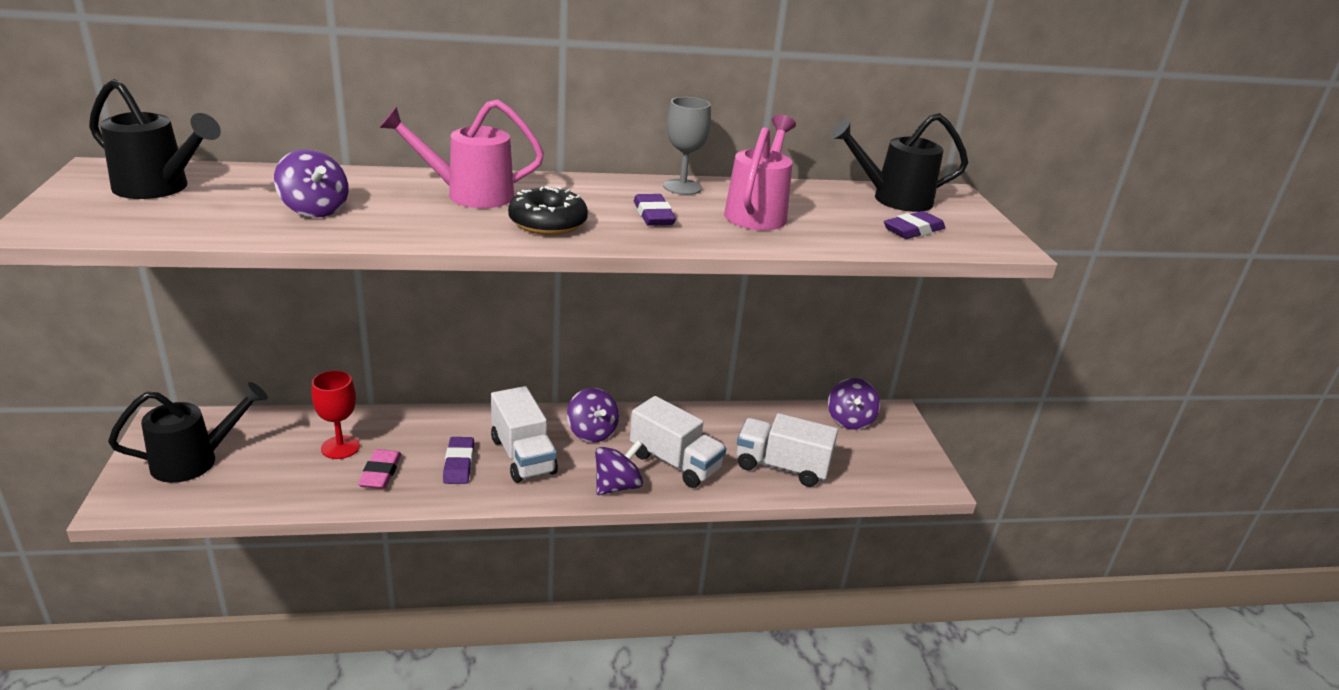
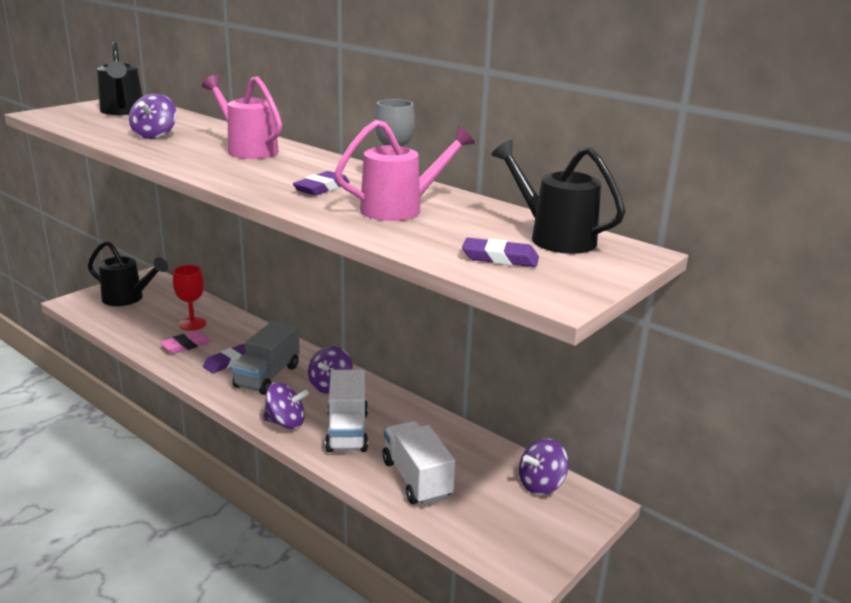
camera: 50 degrees right, 5 degrees down
white truck [491,386,558,483] -> grey truck [231,320,300,395]
black donut [508,186,588,235] -> none

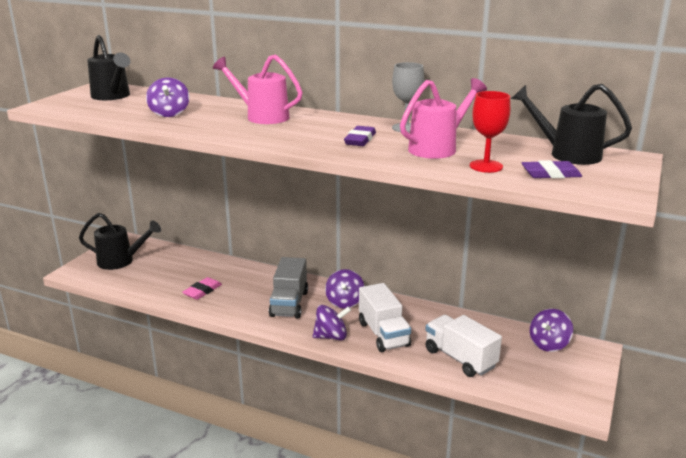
camera: 15 degrees left, 0 degrees up
red goblet [173,265,206,331] -> red goblet moved to [470,91,511,173]
purple eraser [203,344,245,373] -> none

